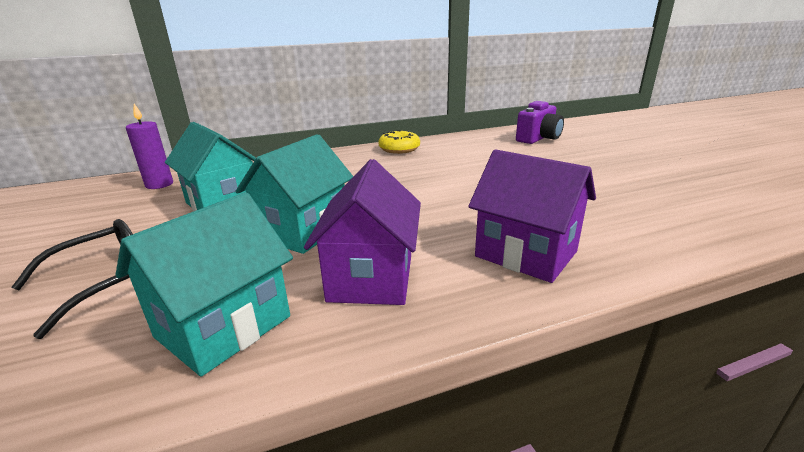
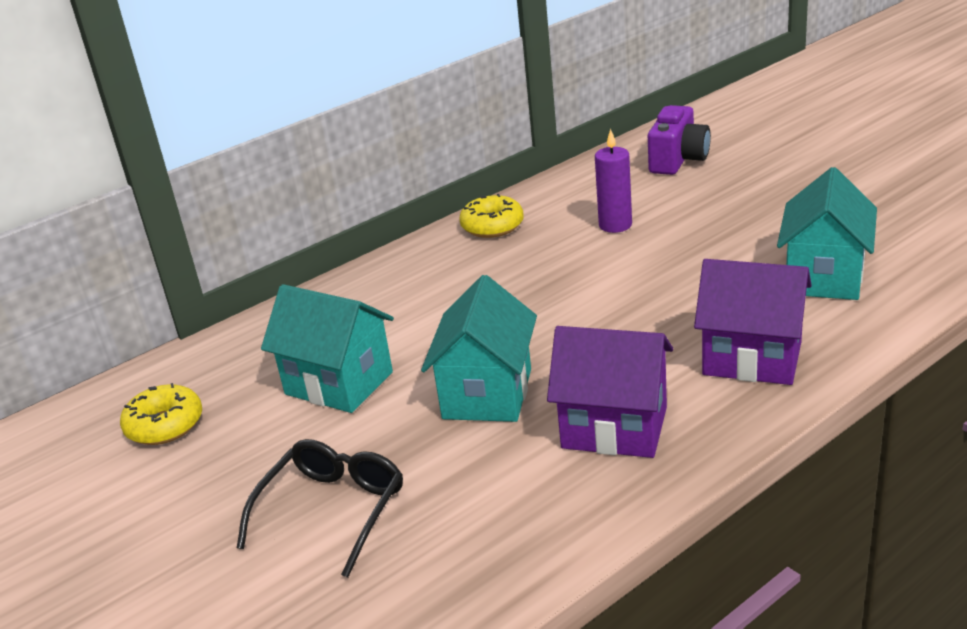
camera: 15 degrees left, 5 degrees up
turquoise house [116,192,293,377] -> turquoise house moved to [777,167,877,300]
purple candle [126,104,173,189] -> purple candle moved to [595,129,632,233]
purple house [304,159,421,305] -> purple house turned 60 degrees counterclockwise [547,326,673,458]
none -> yellow donut [120,383,202,445]

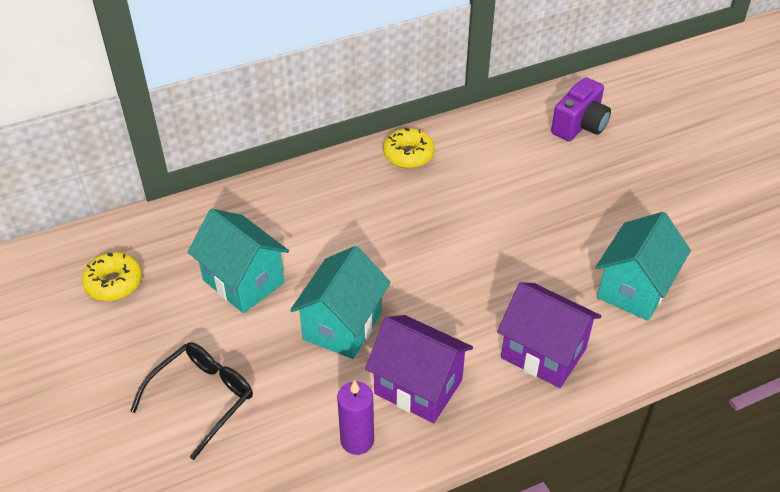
camera: 10 degrees right, 15 degrees up
purple candle [595,129,632,233] -> purple candle moved to [337,380,374,455]

